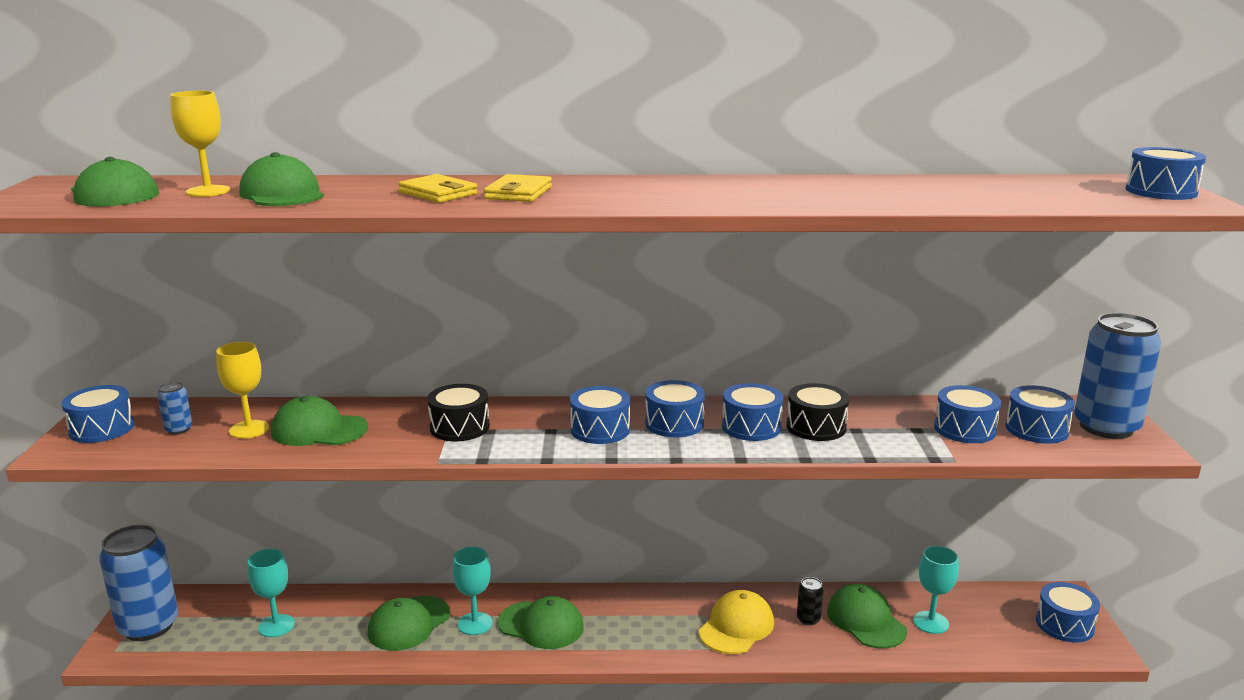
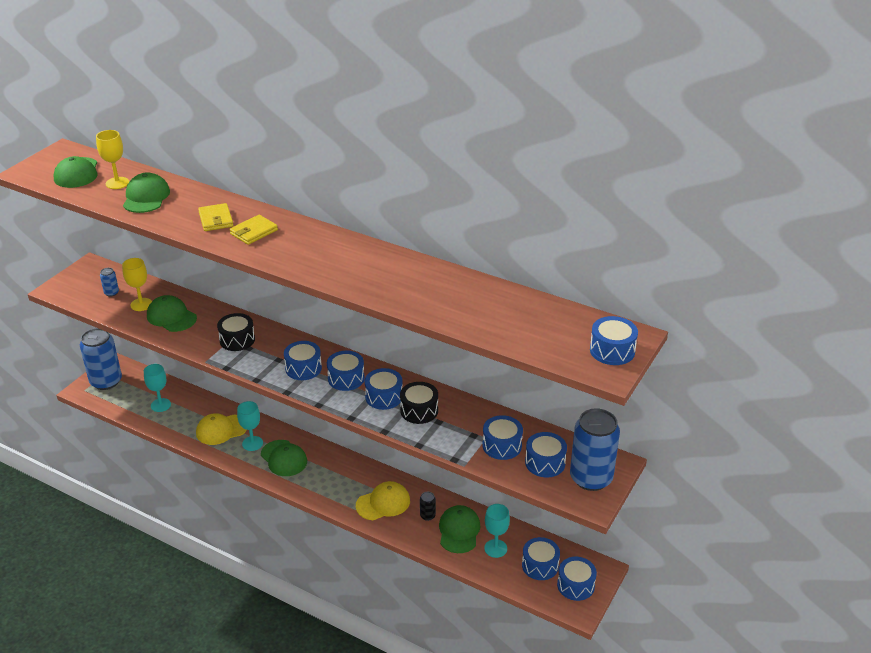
camera: 30 degrees right, 15 degrees up
blue drum [61,385,134,443] -> blue drum moved to [522,537,560,580]
green cap [368,596,450,651] -> yellow cap [196,413,246,445]

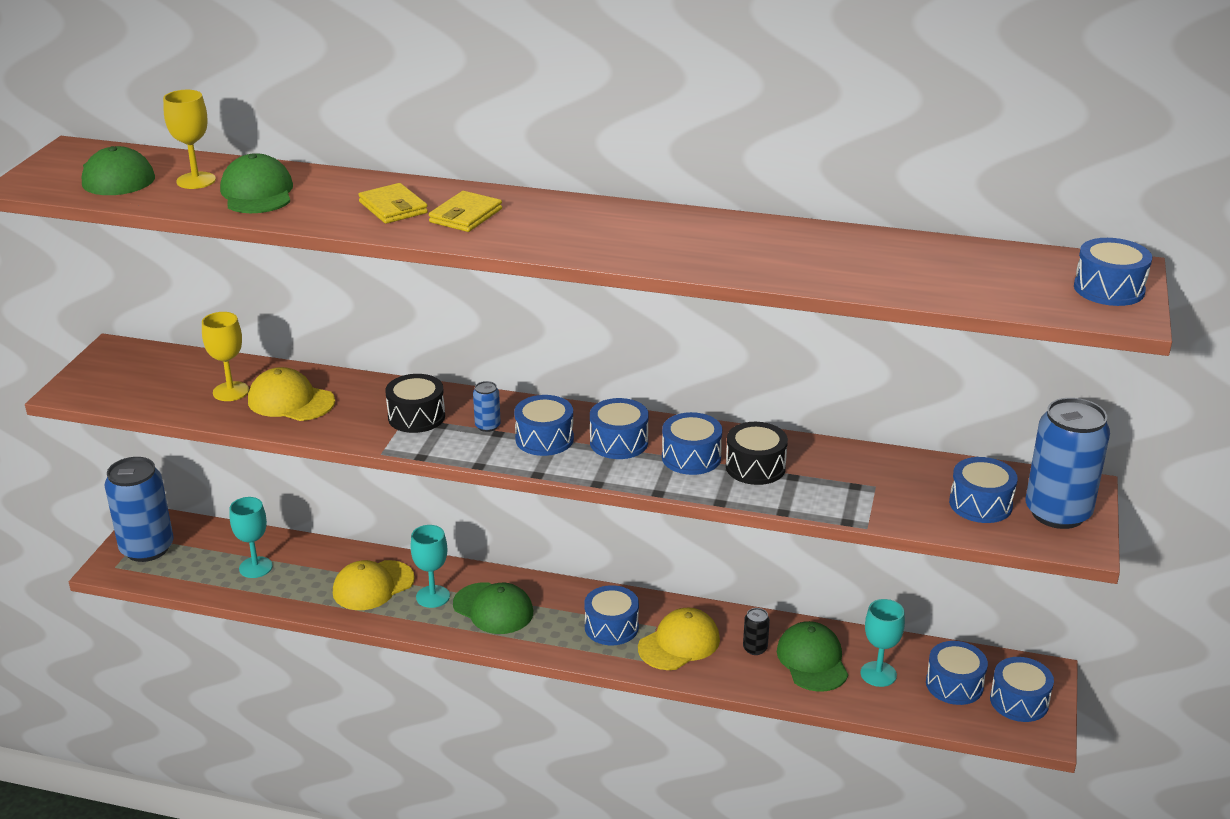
camera: 15 degrees left, 5 degrees down
blue can [100,268,119,297] -> blue can moved to [473,381,501,432]
green cap [147,295,197,332] -> yellow cap [248,367,335,421]
blue drum [482,415,523,460] -> blue drum moved to [584,585,639,645]

